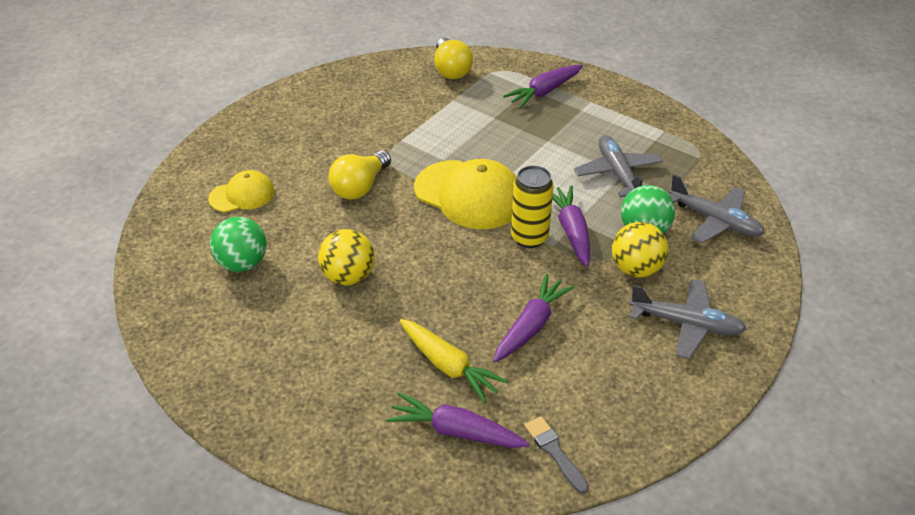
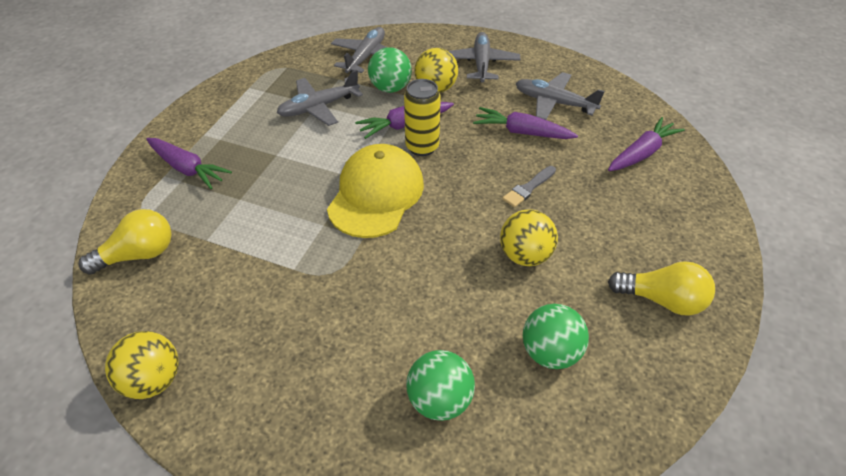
camera: 105 degrees left, 5 degrees up
yellow cap [208,170,275,212] -> green ball [406,350,475,421]
yellow light bulb [328,150,391,200] -> yellow light bulb moved to [608,261,715,316]
purple carrot [386,392,529,448] -> purple carrot turned 135 degrees counterclockwise [608,117,685,171]
yellow carrot [400,319,508,403] -> none
grey brush [525,416,589,494] -> grey brush moved to [502,166,556,207]
none -> yellow ball [105,331,178,399]
none -> grey plane [516,72,605,120]

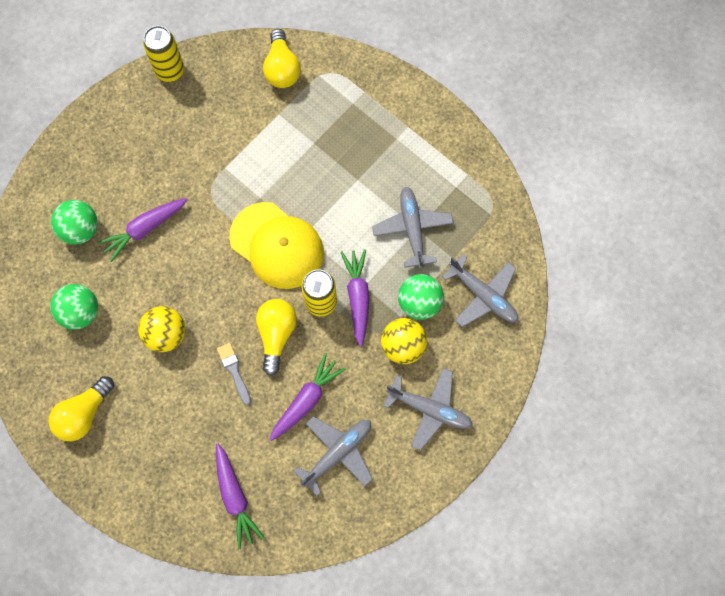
camera: 110 degrees right, 25 degrees up
yellow ball [105,331,178,399] -> yellow can [143,26,184,82]
purple carrot [146,138,232,189] -> purple carrot moved to [97,198,188,262]
none -> yellow light bulb [256,299,297,376]

